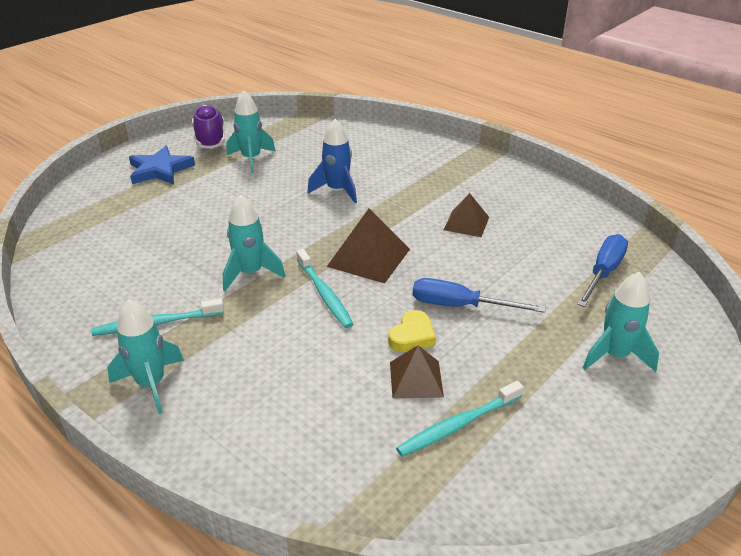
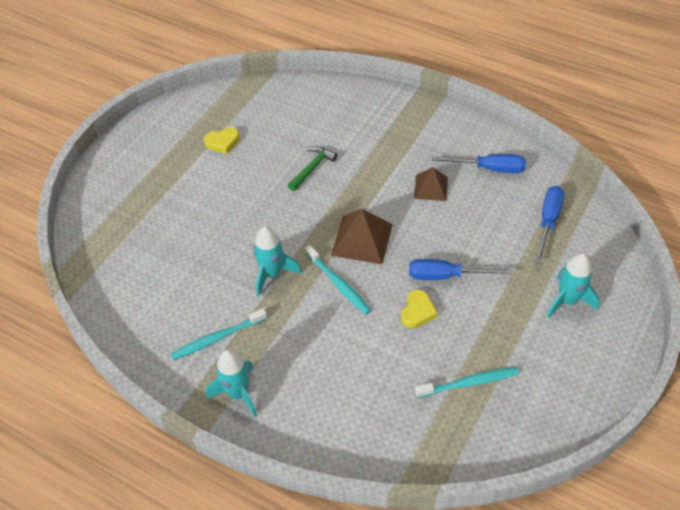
camera: 10 degrees left, 15 degrees up
blue star [129,146,195,185] -> none
purple shoe [192,105,225,149] -> none
turquoise rocket [226,91,276,173] -> yellow heart [204,127,240,154]
blue rocket [307,119,357,203] -> green hammer [288,146,338,191]
brown pyramid [390,345,444,399] -> none
turquoise toothbrush [396,381,524,457] -> turquoise toothbrush turned 150 degrees counterclockwise [415,367,519,398]
none -> blue screwdriver [431,154,526,173]

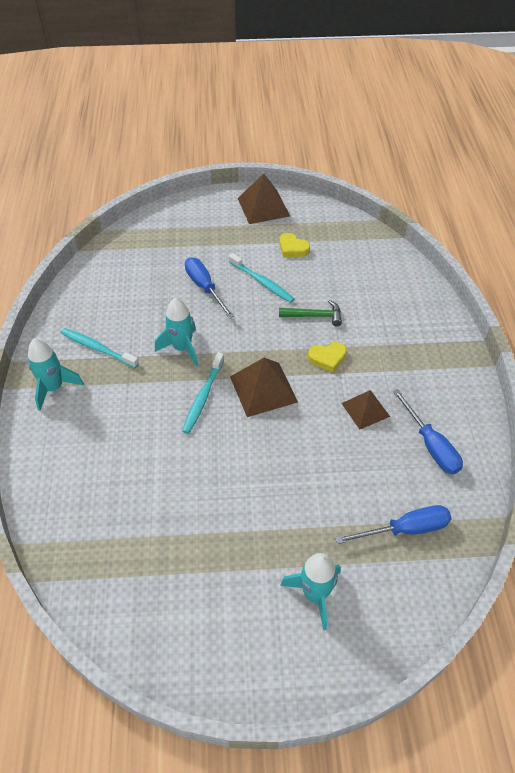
camera: 55 degrees right, 0 degrees up
yellow heart [401,290,437,328] -> yellow heart moved to [308,342,347,372]
blue screwdriver [409,259,513,280] -> blue screwdriver moved to [185,257,234,319]
turquoise toothbrush [415,367,519,398] -> turquoise toothbrush moved to [229,253,295,303]
none -> brown pyramid [238,174,290,224]

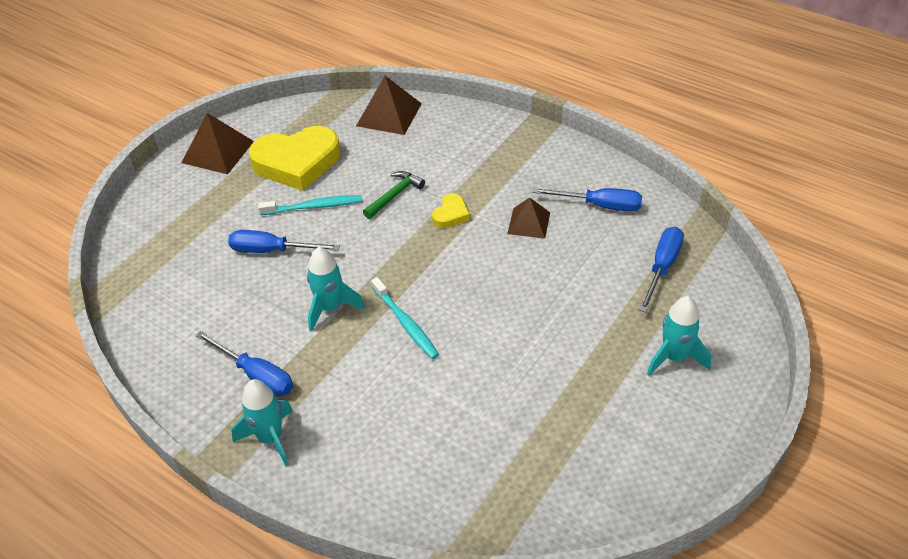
camera: 50 degrees left, 5 degrees down
turquoise toothbrush [61,328,139,368] -> blue screwdriver [195,331,293,396]
brown pyramid [230,358,298,417] -> brown pyramid moved to [356,76,422,135]
yellow heart [279,233,310,257] -> yellow heart [249,126,340,191], size x2.21

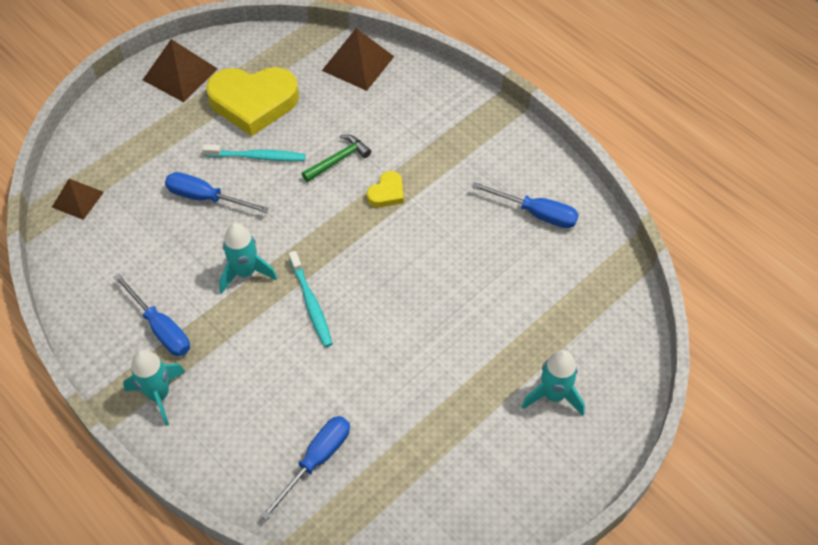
camera: 10 degrees right, 10 degrees up
brown pyramid [507,198,550,239] -> brown pyramid moved to [52,179,104,220]
blue screwdriver [639,227,684,312] -> blue screwdriver moved to [260,416,350,520]

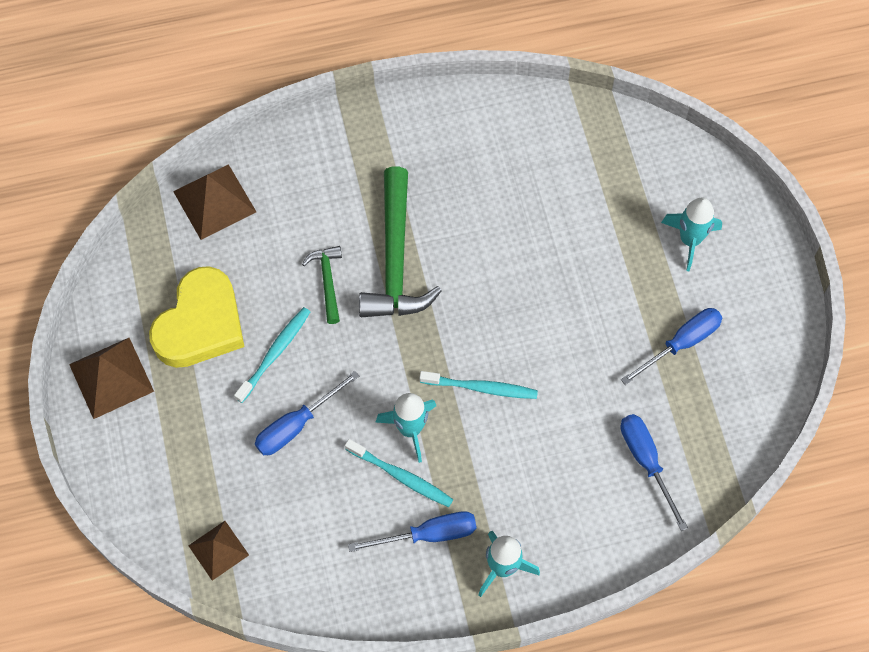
camera: 60 degrees left, 10 degrees up
yellow heart [367,171,404,207] -> green hammer [359,167,442,317]
blue screwdriver [472,182,579,228] -> blue screwdriver moved to [621,308,722,385]
none -> turquoise toothbrush [345,439,453,507]

